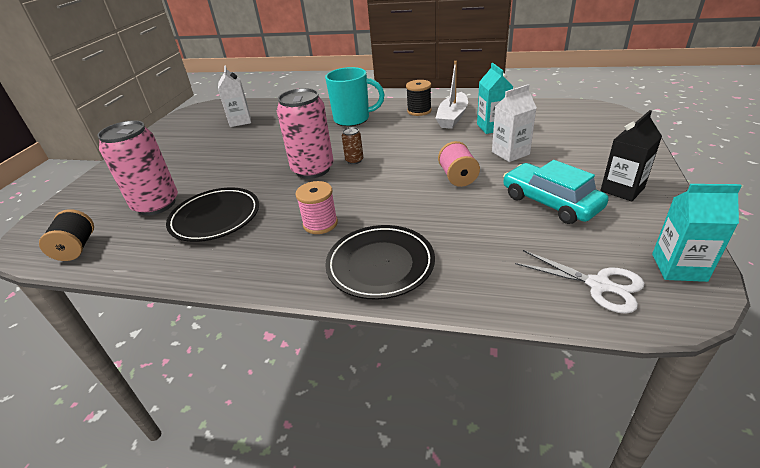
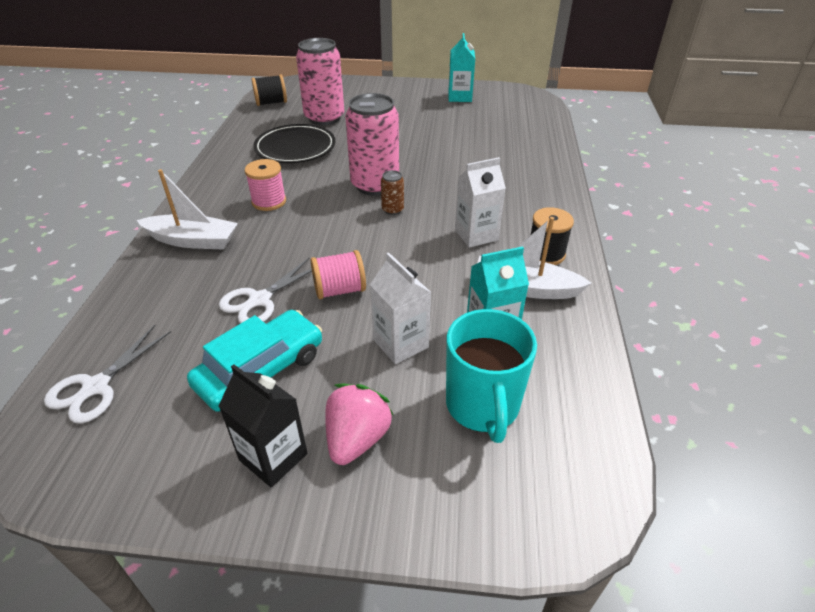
camera: 80 degrees right, 5 degrees up
white carton [218,65,251,127] -> white carton moved to [455,157,506,248]
turquoise mug [325,67,384,126] -> turquoise mug moved to [446,309,537,443]
black plate [325,225,435,300] -> white boat [136,169,238,250]
turquoise carton [652,184,742,282] -> turquoise carton moved to [448,33,475,102]
none -> white scissors [219,257,312,324]
none -> pink strawberry [325,384,394,465]

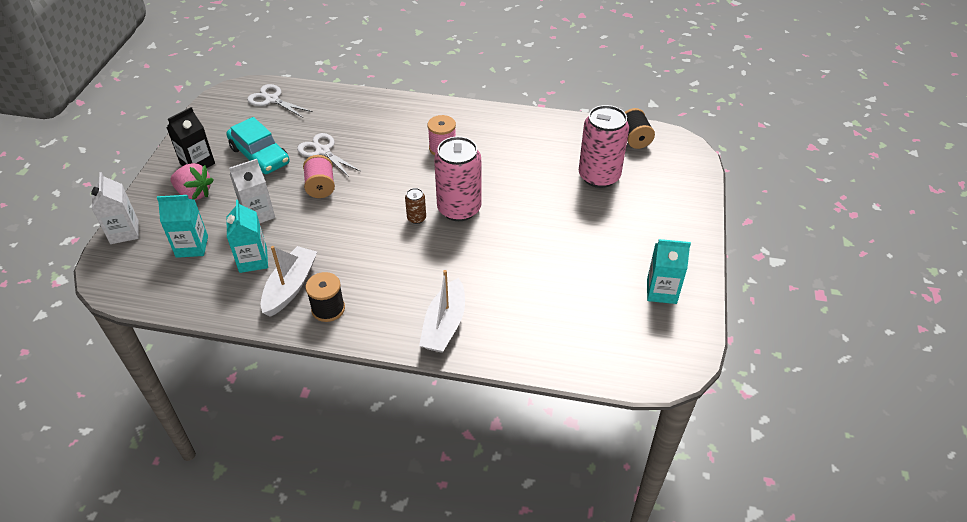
camera: 95 degrees right, 5 degrees up
white boat [136,169,238,250] -> white boat moved to [419,270,465,353]
black plate [254,124,335,163] -> none
turquoise mug [446,309,537,443] -> turquoise carton [157,195,208,258]
white carton [455,157,506,248] -> white carton moved to [91,172,139,244]

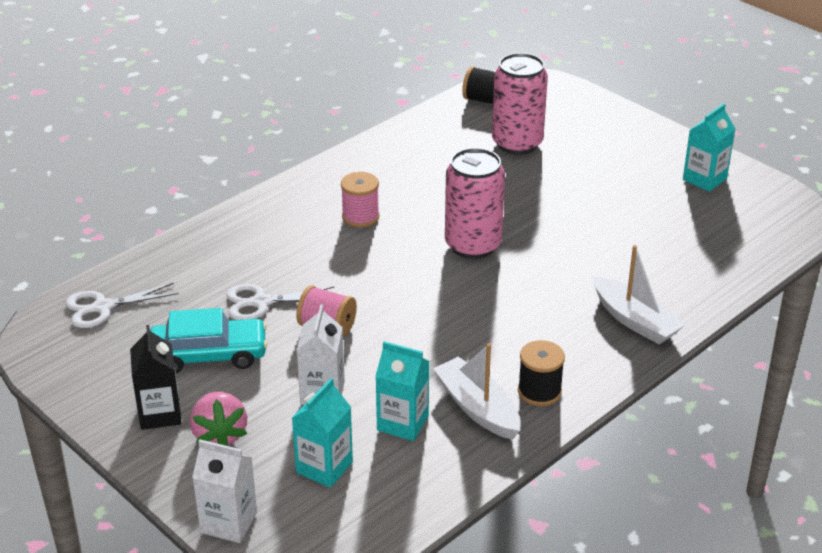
camera: 55 degrees left, 10 degrees down
pink strawberry [170,163,214,200] -> pink strawberry turned 105 degrees clockwise [190,392,247,446]
brown can [405,188,426,224] -> none

